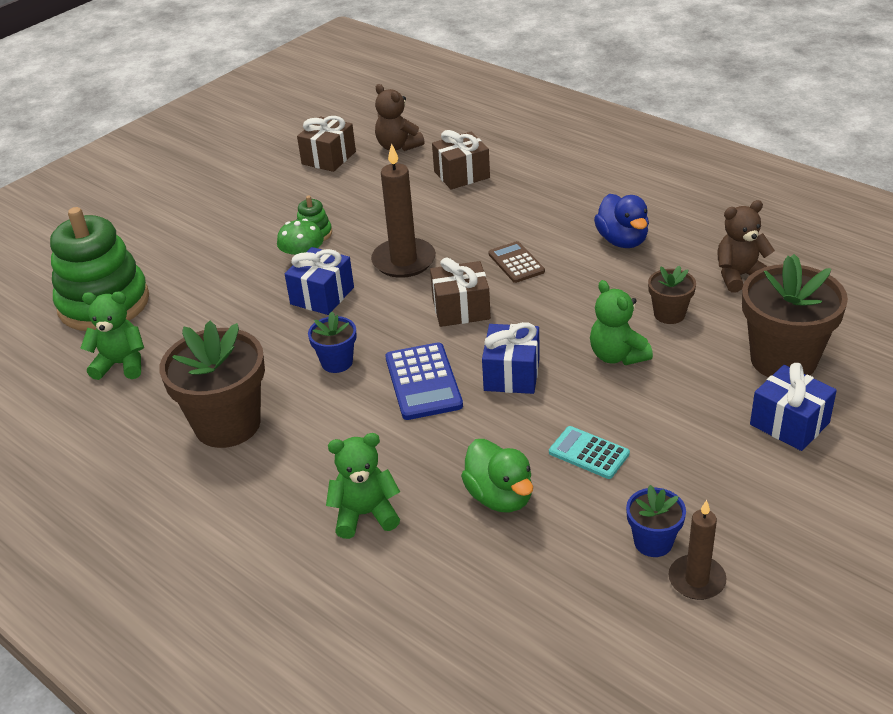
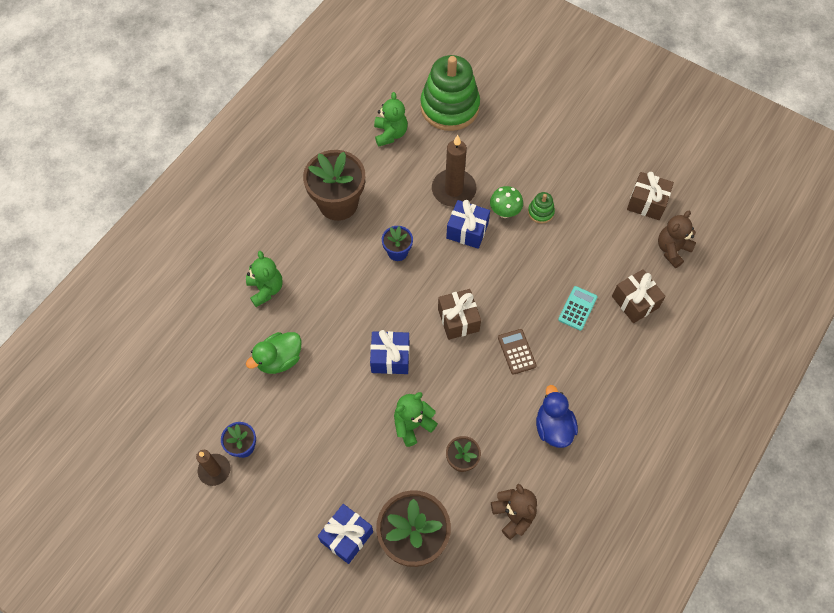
camera: 80 degrees right, 25 degrees up
brown candle [371,143,436,278] -> brown candle moved to [432,135,477,207]
blue calculator [385,342,463,420] -> none
brown calculator [488,241,545,283] -> brown calculator turned 75 degrees counterclockwise [498,329,537,375]
turquoise calculator [549,426,630,479] -> turquoise calculator moved to [558,286,597,331]
blue duck [594,194,649,248] -> blue duck turned 105 degrees clockwise [536,385,578,448]

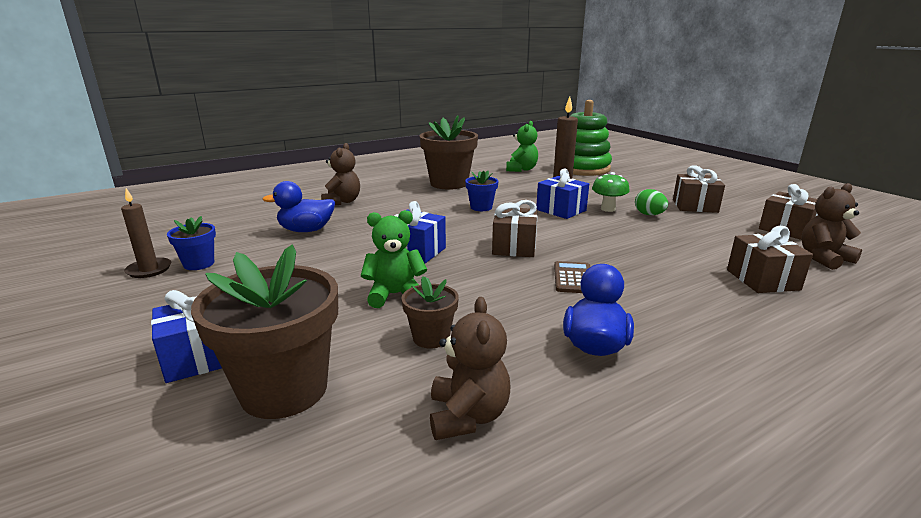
camera: 25 degrees right, 40 degrees down
green teddy bear [246,251,283,307] -> brown teddy bear [321,143,360,205]
green duck [246,332,302,374] -> blue duck [262,181,335,232]
green stacking toy [528,192,555,224] -> green egg [635,189,668,215]
turquoise calculator [558,286,597,331] -> none
none -> brown gift [673,165,725,213]

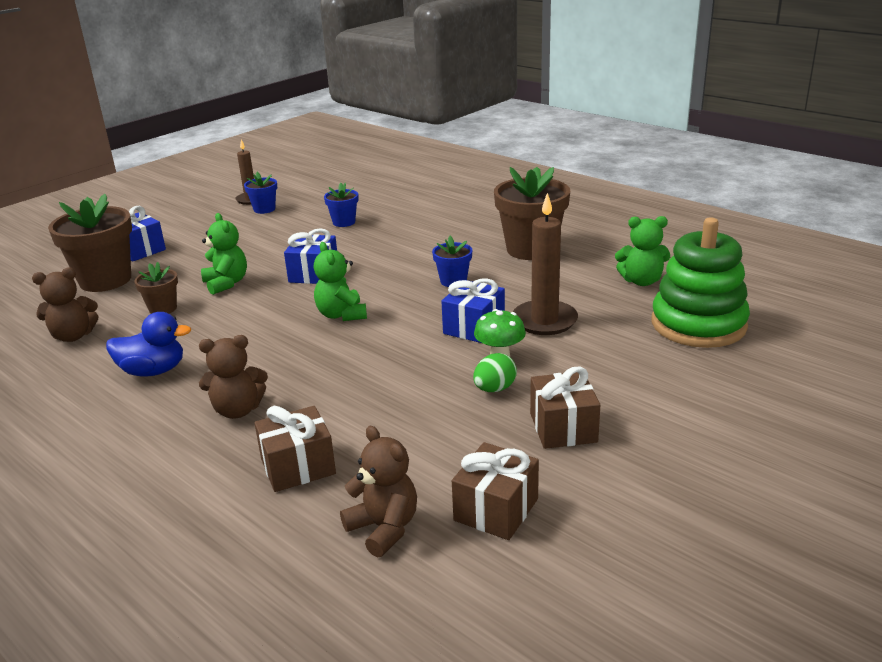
camera: 75 degrees right, 5 degrees up
blue duck [262,181,335,232] -> blue flower pot [324,182,358,227]
brown teddy bear [321,143,360,205] -> brown teddy bear moved to [199,335,268,419]
brown gift [492,200,537,257] -> green teddy bear [314,242,367,321]
brown calculator [554,261,590,293] -> none

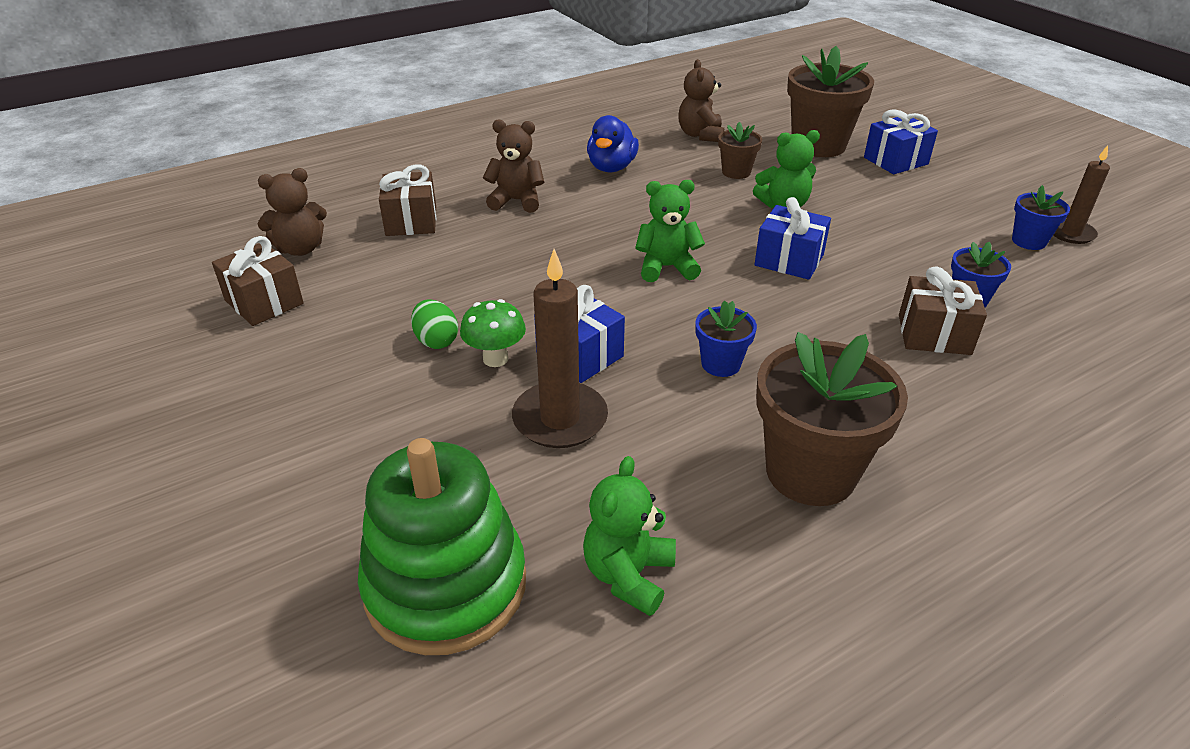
camera: 105 degrees right, 10 degrees up
brown teddy bear [199,335,268,419] -> brown teddy bear turned 90 degrees clockwise [483,119,544,213]
brown gift [530,366,600,449] -> brown gift moved to [899,266,987,355]

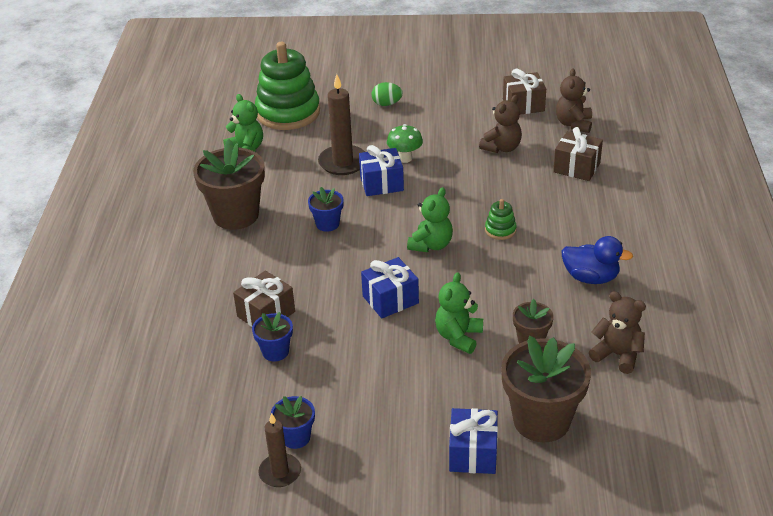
camera: 125 degrees right, 0 degrees up
green egg [411,299,458,349] -> green egg moved to [372,82,403,106]
brown teddy bear [483,119,544,213] -> brown teddy bear moved to [479,95,522,153]
blue duck [587,115,639,172] -> blue duck turned 150 degrees clockwise [562,236,633,284]
none -> green stacking toy [485,199,517,240]

